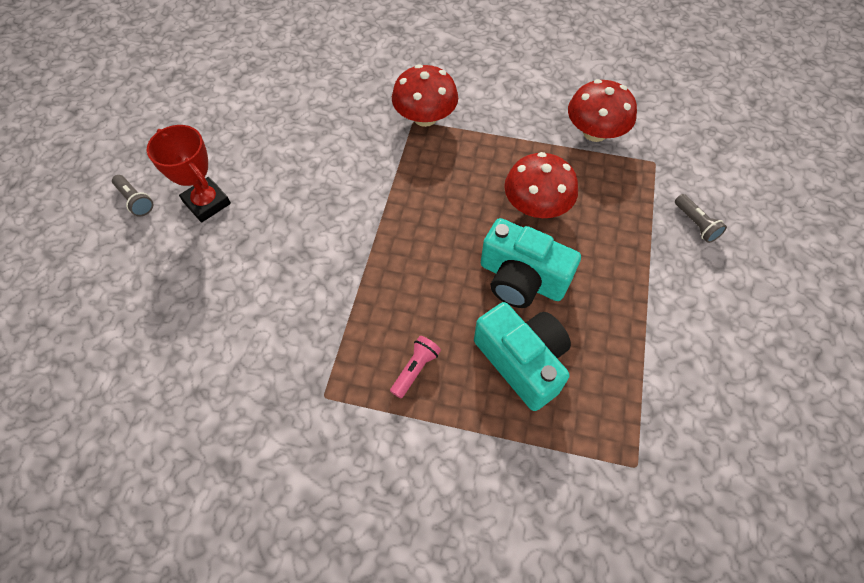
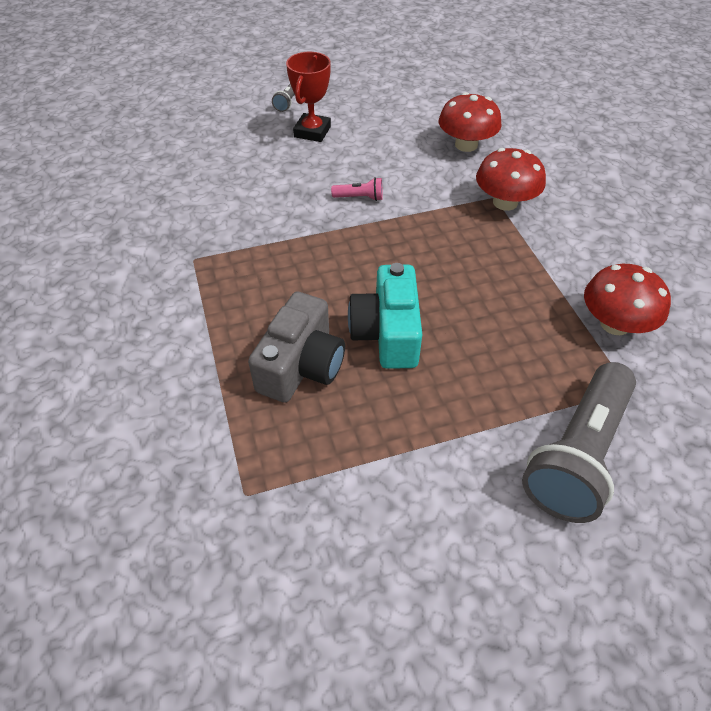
camera: 60 degrees right, 10 degrees down
pink flashlight [390,336,441,399] -> pink flashlight moved to [331,177,383,201]
turquoise camera [474,302,571,411] -> grey camera [248,292,345,403]
red mushroom [504,152,578,218] -> red mushroom moved to [439,92,502,152]
grey flashlight [675,194,727,243] -> grey flashlight [522,362,636,523], size x2.48

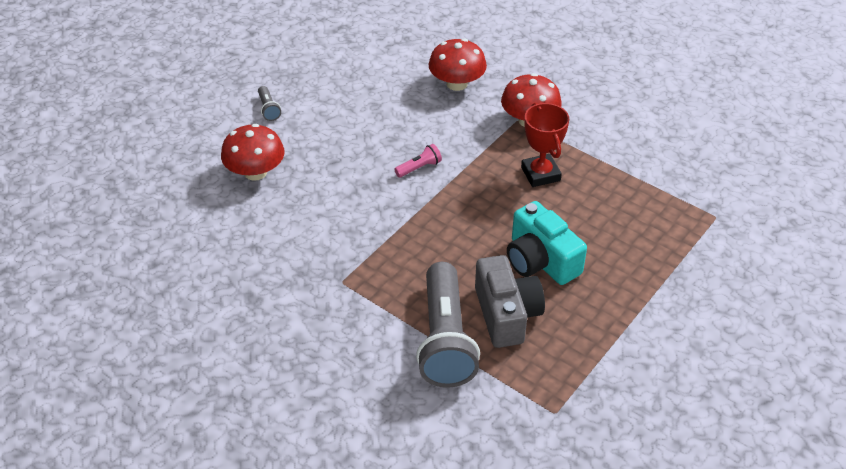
camera: 35 degrees left, 5 degrees down
red trophy [286,52,331,142] -> red trophy moved to [521,103,569,187]
grey flashlight [522,362,636,523] -> grey flashlight moved to [416,262,480,388]
red mushroom [584,264,671,335] -> red mushroom moved to [221,124,284,181]

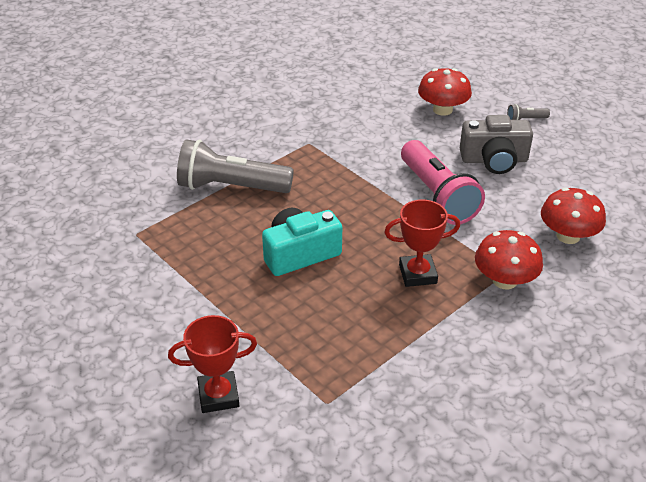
camera: 100 degrees right, 5 degrees down
pink flashlight [394,144,442,177] -> pink flashlight [401,140,485,225], size x2.48
grey camera [475,255,545,348] -> grey camera moved to [460,115,533,174]
none -> red trophy [168,315,257,413]

